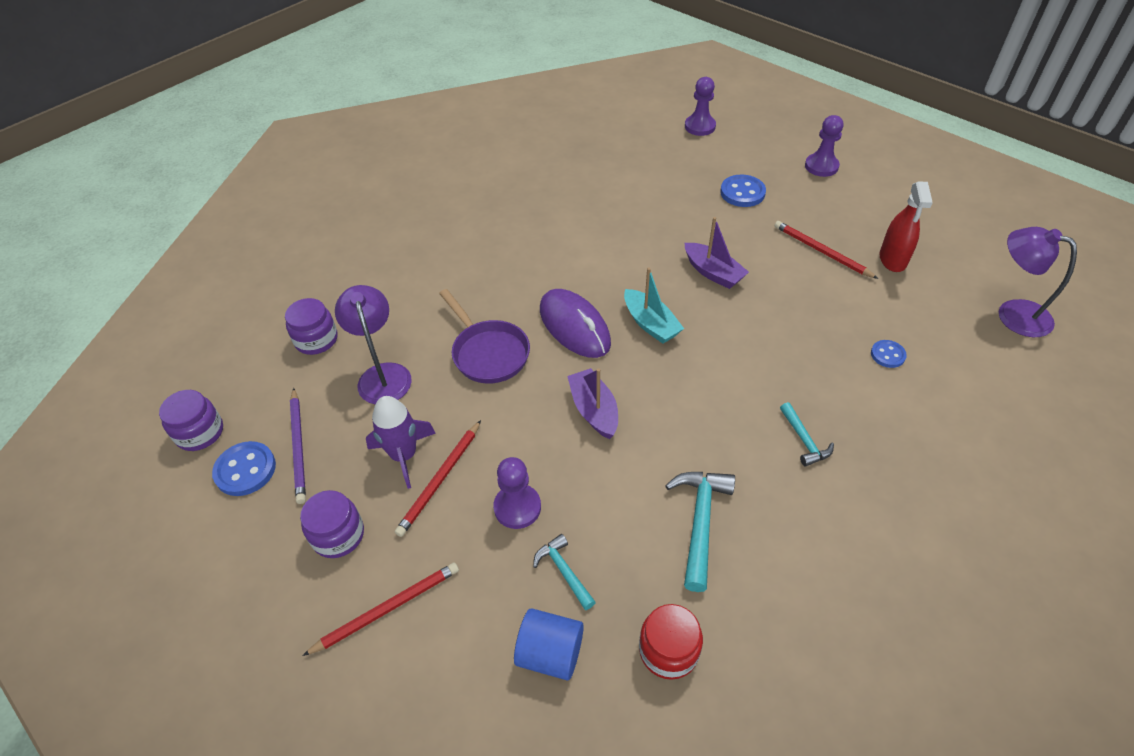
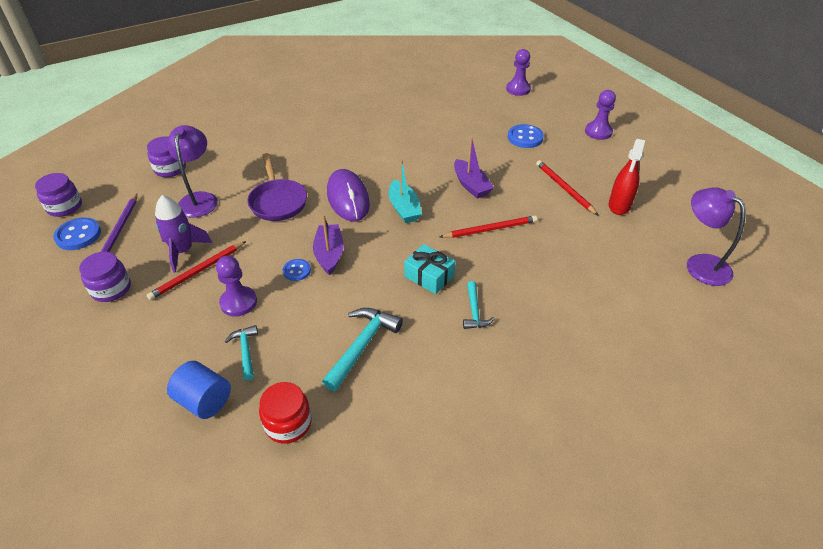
camera: 15 degrees right, 5 degrees down
red pencil [302,562,459,656] -> red pencil moved to [440,216,537,238]
blue button [871,340,907,368] -> blue button moved to [283,259,311,281]
none -> turquoise gift [404,244,455,294]

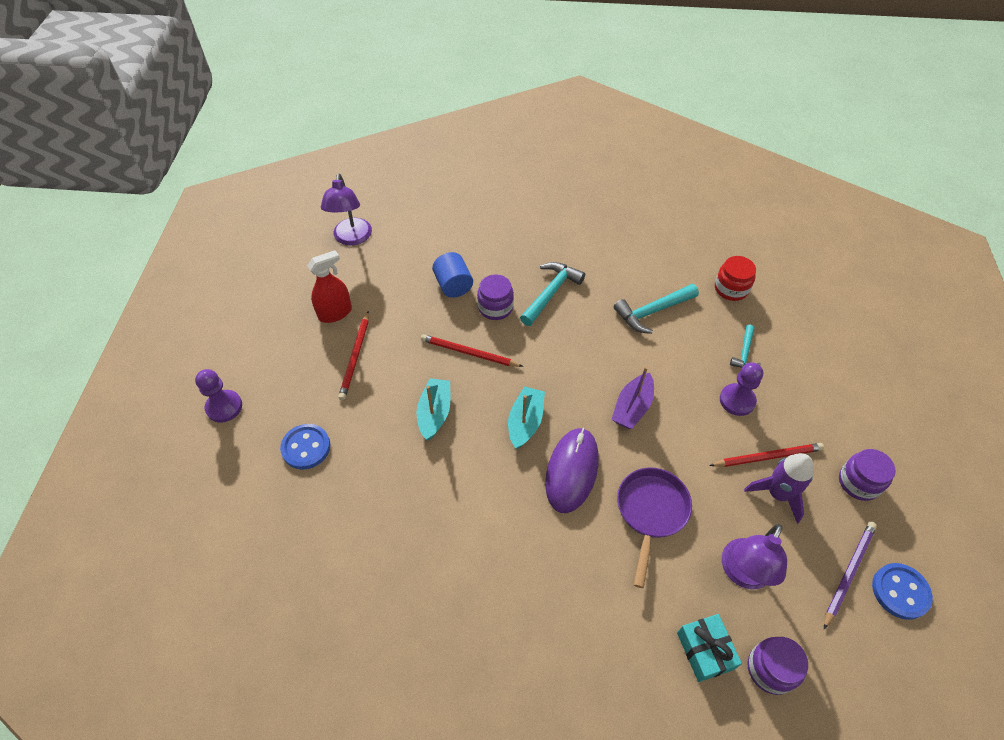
camera: 145 degrees left, 10 degrees up
purple jar [35,173,82,217] -> purple jar moved to [477,274,514,320]
blue cylinder [167,361,231,419] -> blue cylinder moved to [432,252,473,298]
blue button [283,259,311,281] -> none
turquoise gift [404,244,455,294] -> turquoise gift moved to [677,614,742,682]
purple boat [454,138,494,199] -> turquoise boat [416,378,450,441]
turquoise hammer [463,281,495,329] -> turquoise hammer [520,262,585,326], size x1.67
purple pawn [506,49,531,96] -> none

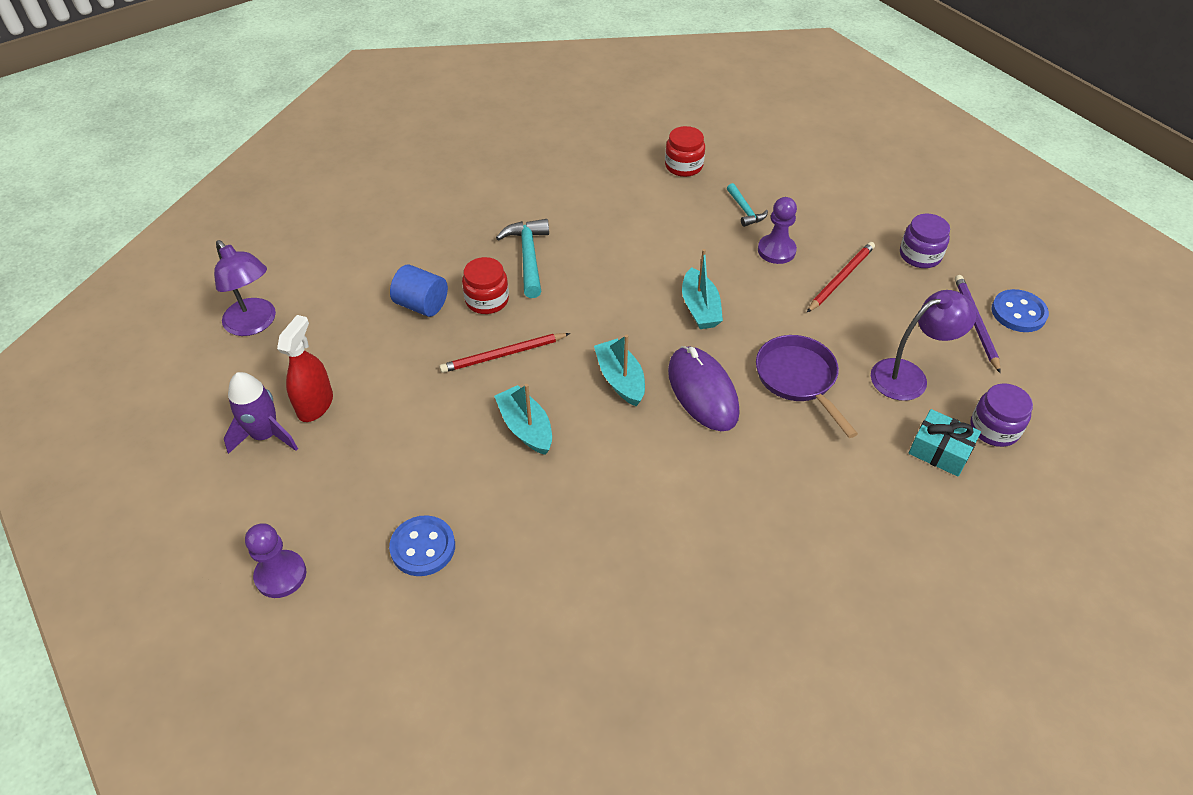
camera: 40 degrees left, 5 degrees down
red pencil [338,311,369,400] -> none
purple jar [477,274,514,320] -> red jar [462,257,509,314]
purple boat [612,366,654,429] -> turquoise boat [682,249,723,329]
turquoise hammer [614,284,699,334] -> none
purple lamp [722,524,787,590] -> purple lamp turned 105 degrees counterclockwise [871,290,976,401]
purple rocket [744,453,814,524] -> purple rocket moved to [224,372,298,454]

